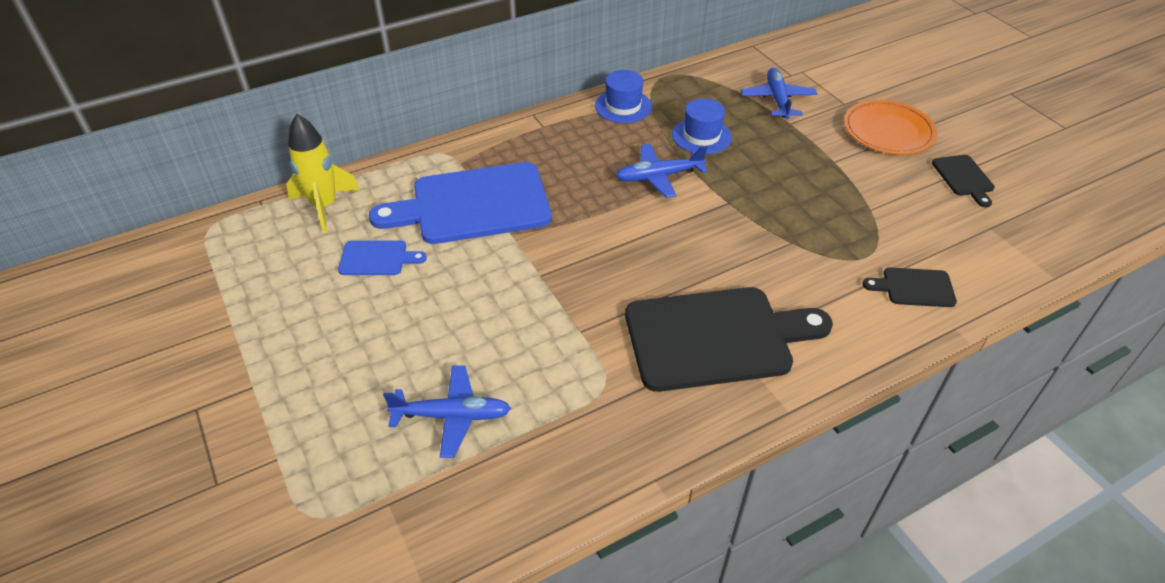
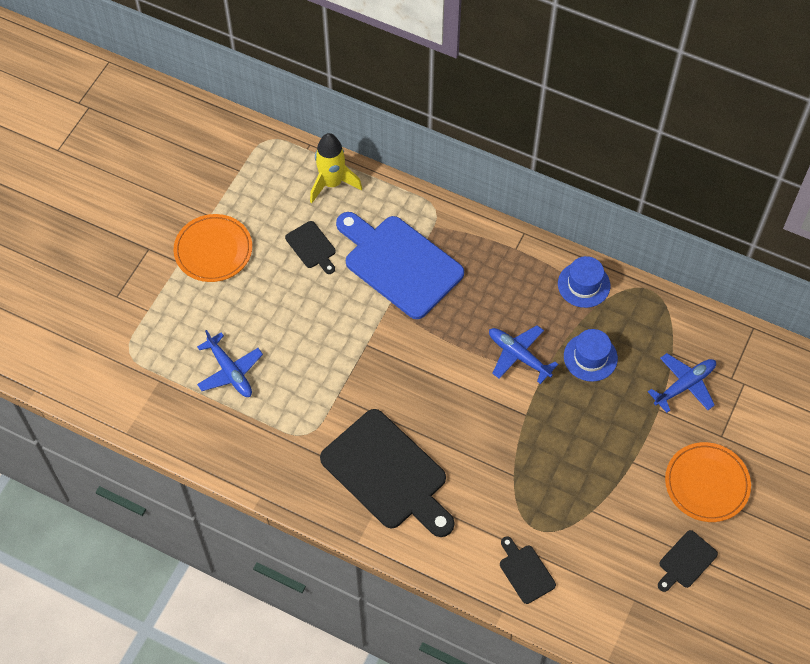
camera: 55 degrees right, 15 degrees up
blue cutting board [338,240,427,275] -> black cutting board [285,221,336,274]
none -> orange plate [174,214,252,282]

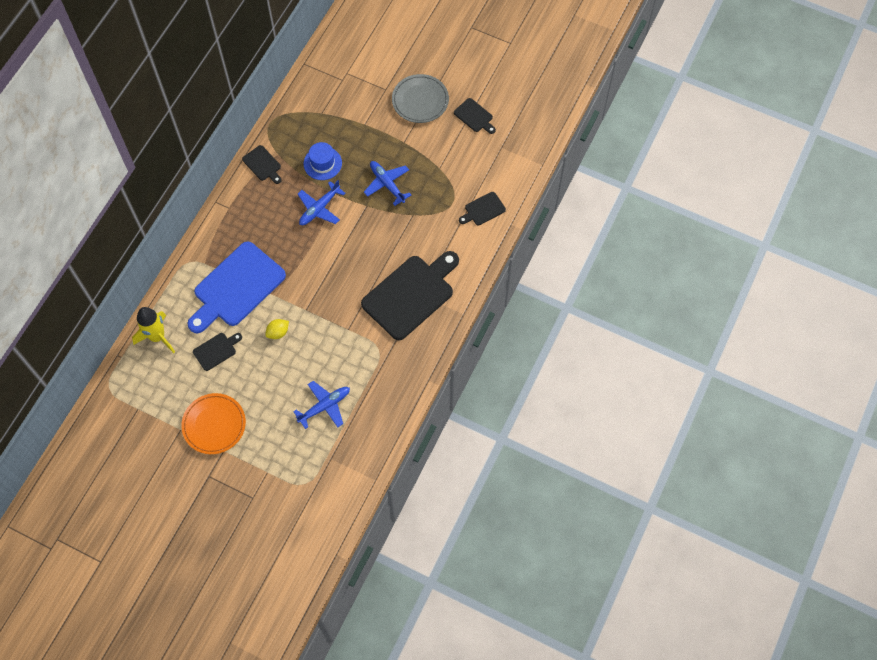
camera: 90 degrees left, 5 degrees up
blue hat [558,256,610,308] -> black cutting board [242,145,282,184]
blue plane [648,353,716,413] -> blue plane moved to [364,161,411,206]
orange plate [665,442,751,522] -> grey plate [392,74,449,123]
none -> yellow lemon [265,319,289,339]

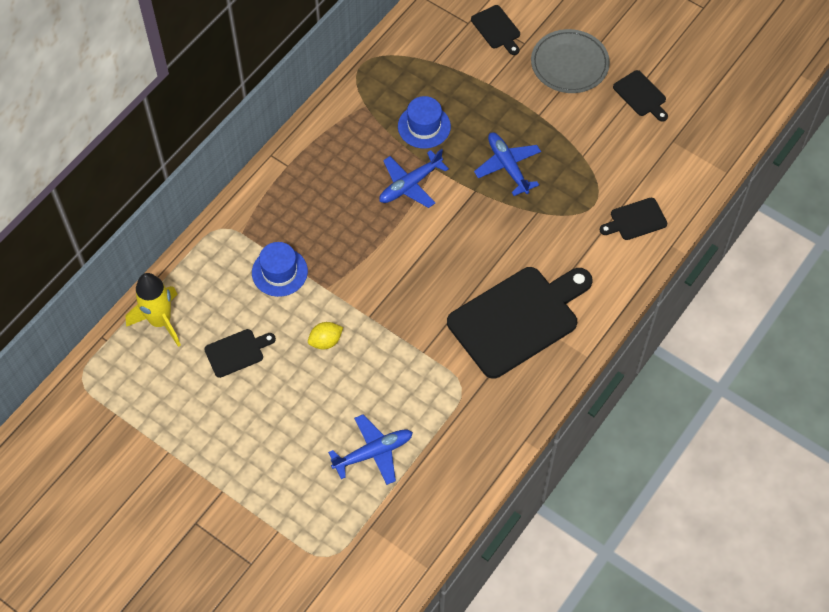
camera: 10 degrees right, 5 degrees down
orange plate [181,393,246,454] -> none
blue cutting board [187,241,286,333] -> blue hat [252,242,308,297]
black cutting board [242,145,282,184] -> black cutting board moved to [471,5,520,55]

